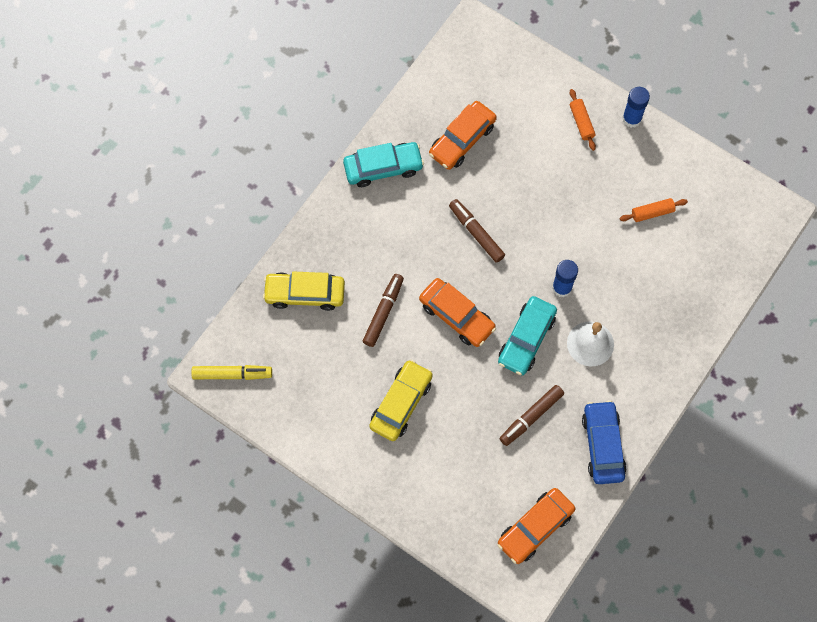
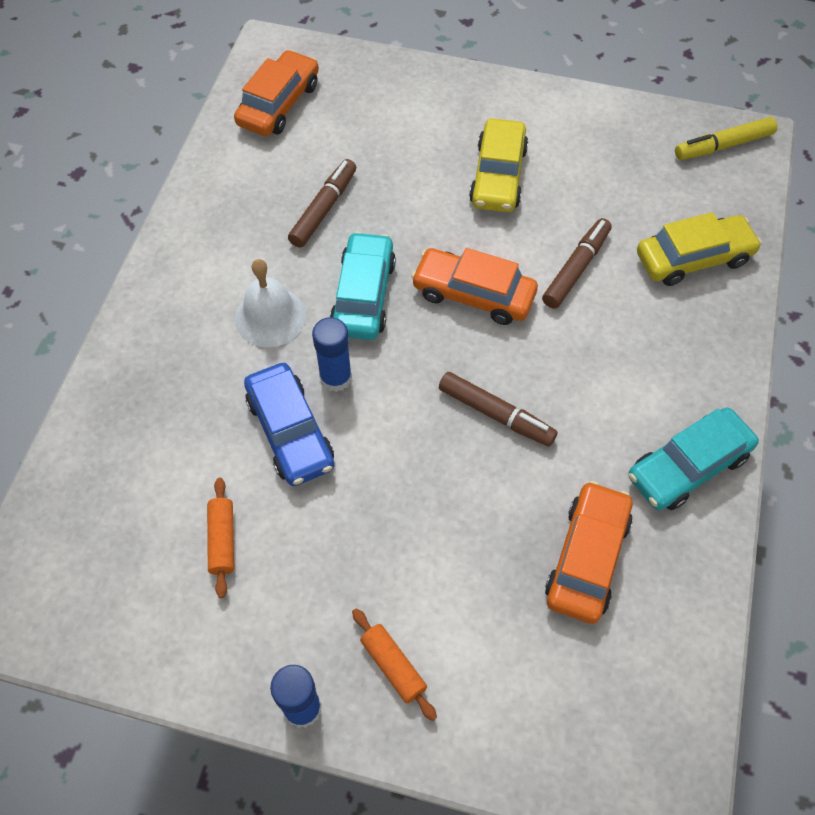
camera: 160 degrees right, 10 degrees down
brown marker [363,274,404,347] -> brown marker turned 150 degrees counterclockwise [542,218,612,309]
blue car [582,400,627,484] -> blue car moved to [244,363,334,486]
orange rolling pin [620,198,688,222] -> orange rolling pin turned 60 degrees counterclockwise [207,478,234,598]

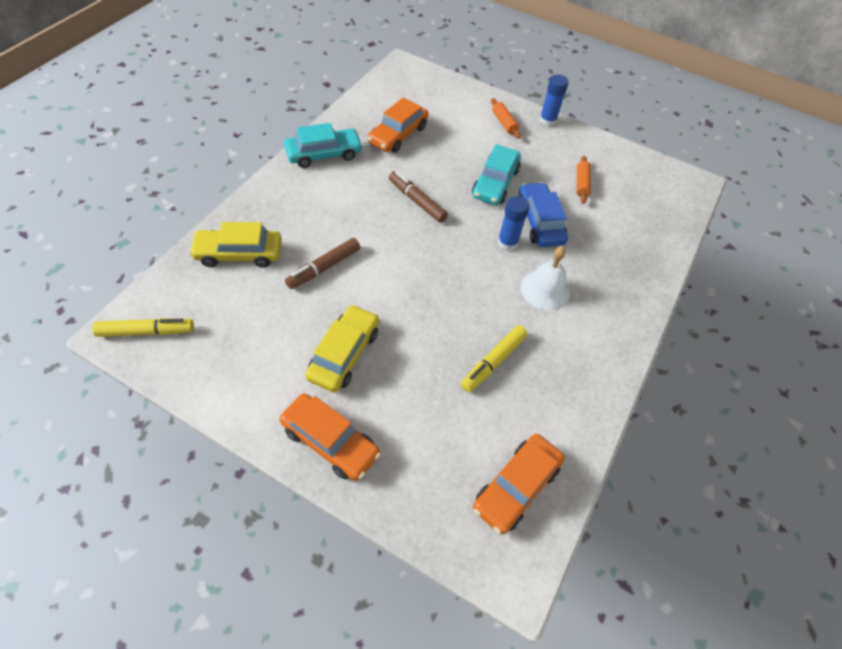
camera: 170 degrees left, 5 degrees down
brown marker [288,159,356,248] -> yellow marker [461,325,528,392]
turquoise car [330,232,396,340] -> turquoise car moved to [472,144,521,205]
orange car [411,248,538,325] -> orange car moved to [279,393,381,481]

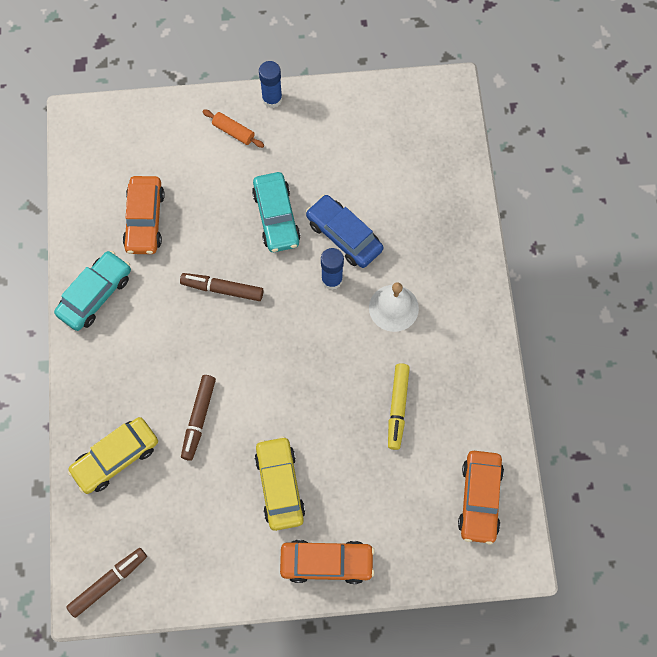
camera: 30 degrees left, 15 degrees up
yellow marker [93,318,194,337] -> brown marker [66,548,147,618]
orange rolling pin [576,156,591,204] -> none

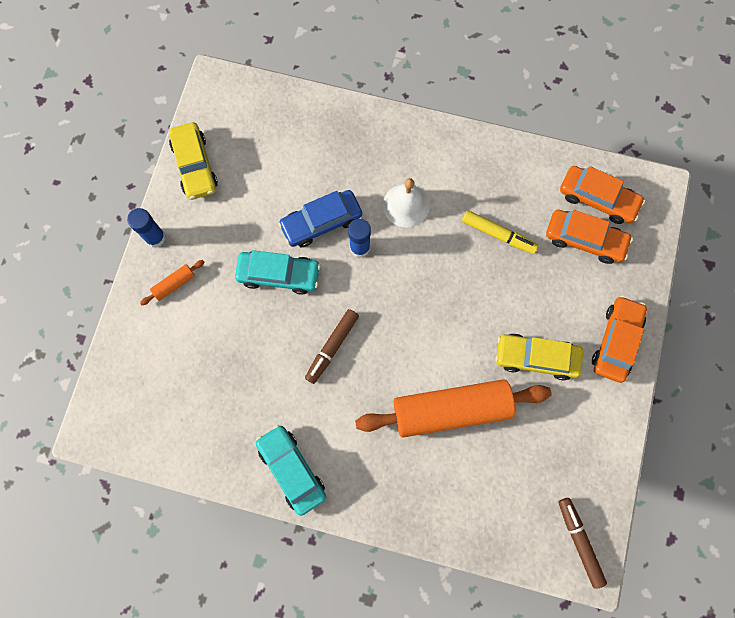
camera: 70 degrees left, 5 degrees up
yellow car [68,417,158,494] -> yellow car moved to [169,122,218,200]
orange car [123,176,165,254] -> orange car moved to [546,210,633,264]
brown marker [181,375,216,461] -> orange rolling pin [355,379,552,438]

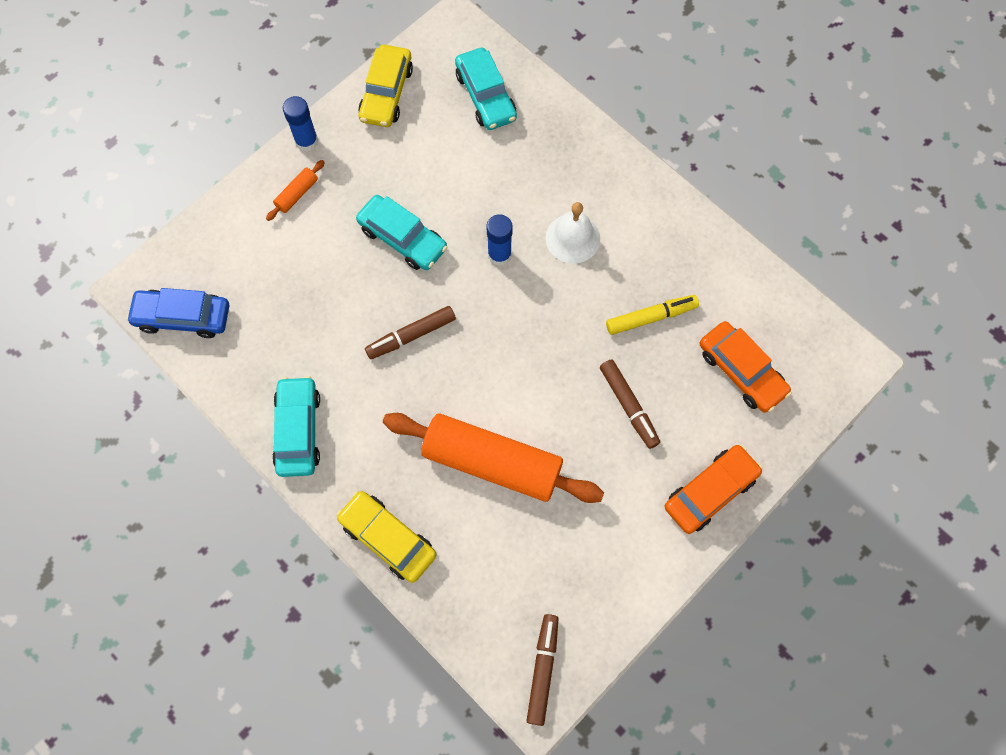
camera: 30 degrees right, 5 degrees down
orange rolling pin [140,260,204,305] -> orange rolling pin turned 45 degrees counterclockwise [266,160,325,221]
blue car [278,190,362,247] -> blue car moved to [126,288,229,338]
yellow marker [462,210,539,254] -> yellow marker turned 75 degrees counterclockwise [606,295,699,335]
yellow car [495,334,583,380] -> yellow car moved to [336,491,436,583]
orange car [560,166,645,224] -> none
none -> turquoise car [455,48,517,130]
none -> brown marker [600,359,660,449]

